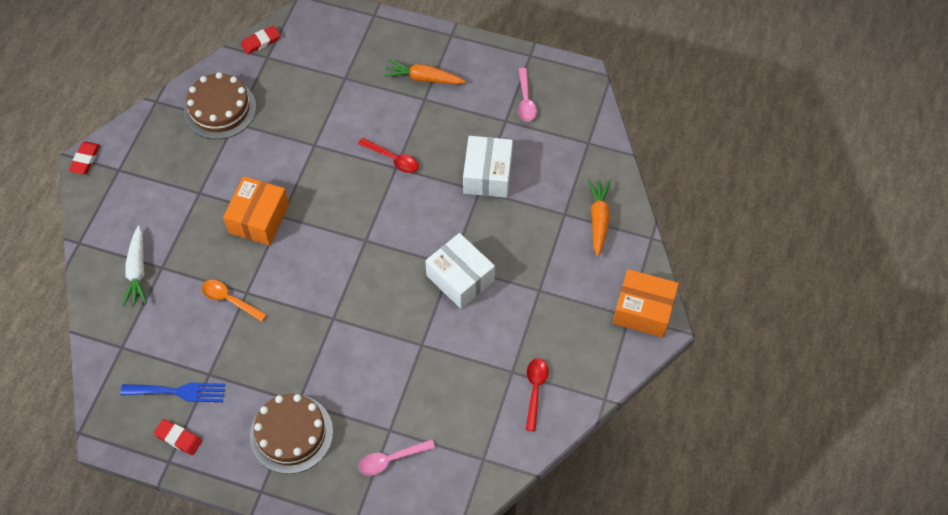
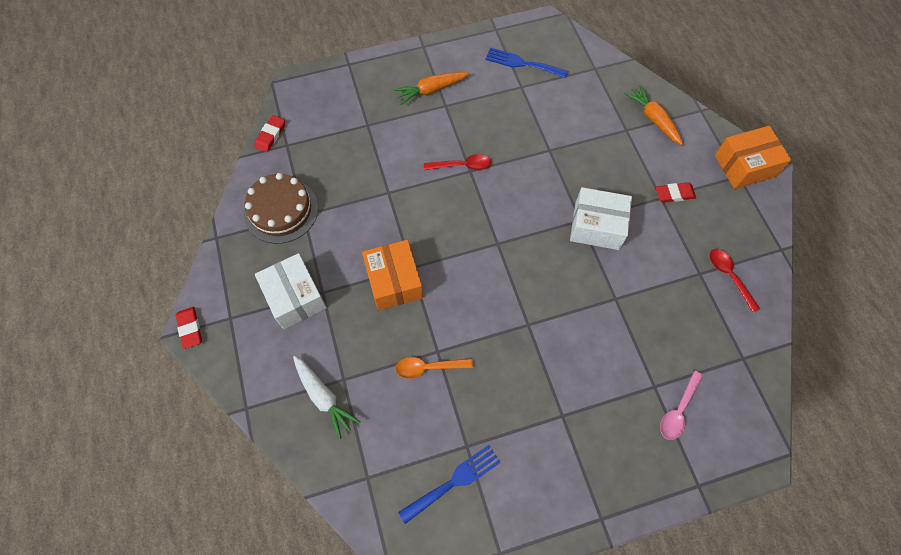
camera: 35 degrees left, 5 degrees up
red eraser [154,419,202,455] -> red eraser moved to [656,182,696,203]
brown cake [250,394,333,474] -> none
white box [463,136,513,198] -> white box moved to [255,253,327,329]
pink spoon [518,68,537,122] -> blue fork [486,48,568,78]

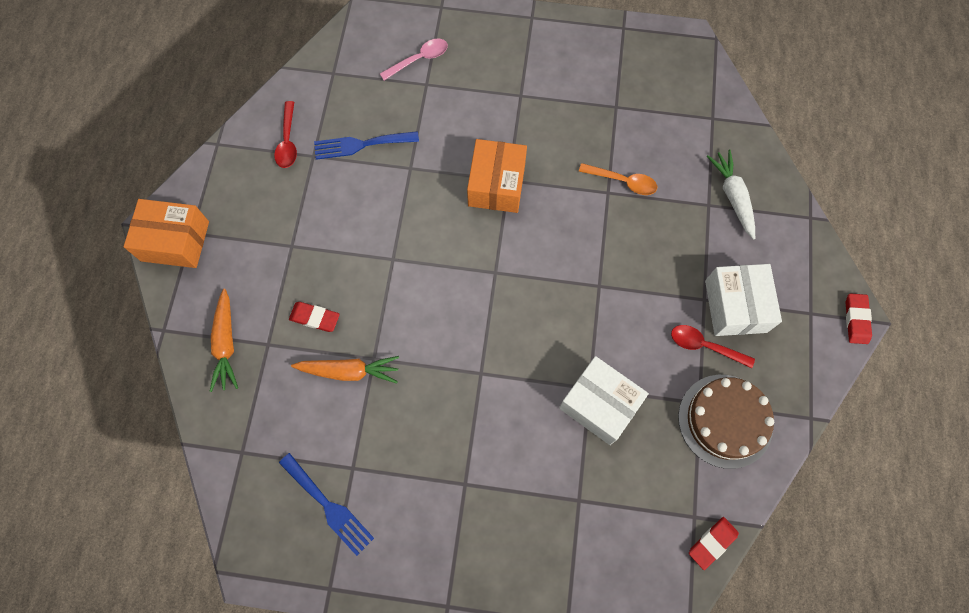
camera: 155 degrees left, 5 degrees up
orange box [362,240,423,310] -> orange box moved to [467,139,527,213]
orange carrot [393,72,470,105] -> orange carrot moved to [291,356,399,383]
blue fork [398,445,501,524] -> blue fork moved to [314,131,419,160]
red spoon [424,154,491,170] -> red spoon moved to [671,325,755,368]
white box [570,187,632,250] -> white box moved to [559,356,649,445]
red eraser [656,182,696,203] -> red eraser moved to [289,302,340,332]

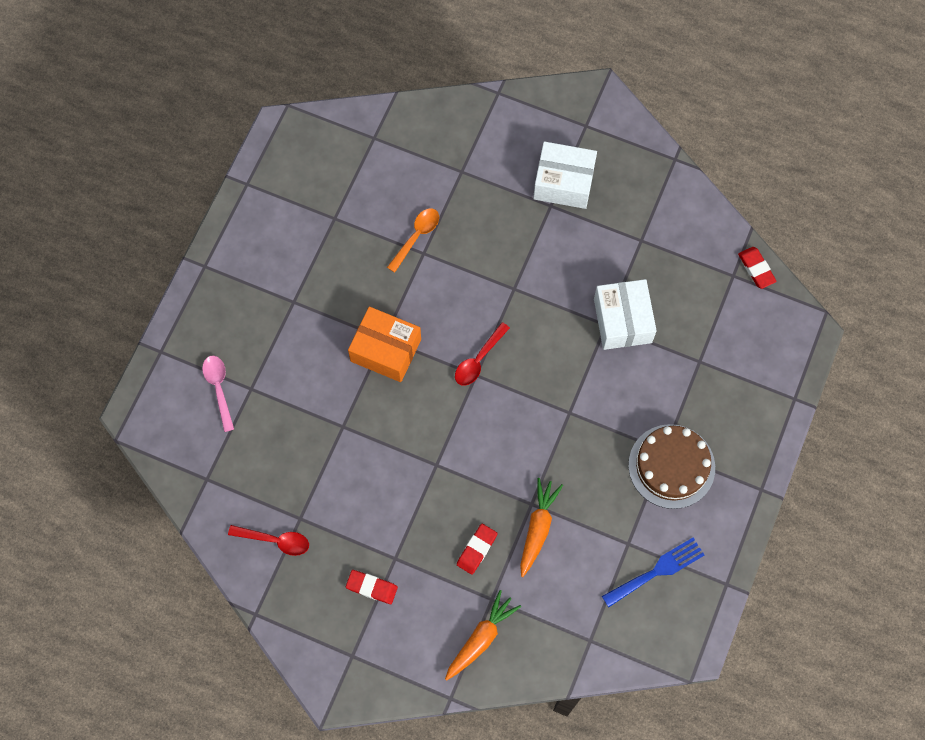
camera: 75 degrees left, 0 degrees up
orange box [124,199,209,268] -> none
orange carrot [209,289,238,392] -> orange carrot turned 60 degrees counterclockwise [445,590,521,680]
blue fork [314,131,419,160] -> none
white box [559,356,649,445] -> white box turned 60 degrees counterclockwise [594,279,657,350]
red spoon [671,325,755,368] -> red spoon moved to [455,322,510,386]
brown cake [678,375,774,469] -> brown cake moved to [628,424,715,509]
white carrot [707,150,755,240] -> none
red eraser [846,293,872,344] -> red eraser moved to [346,570,398,604]

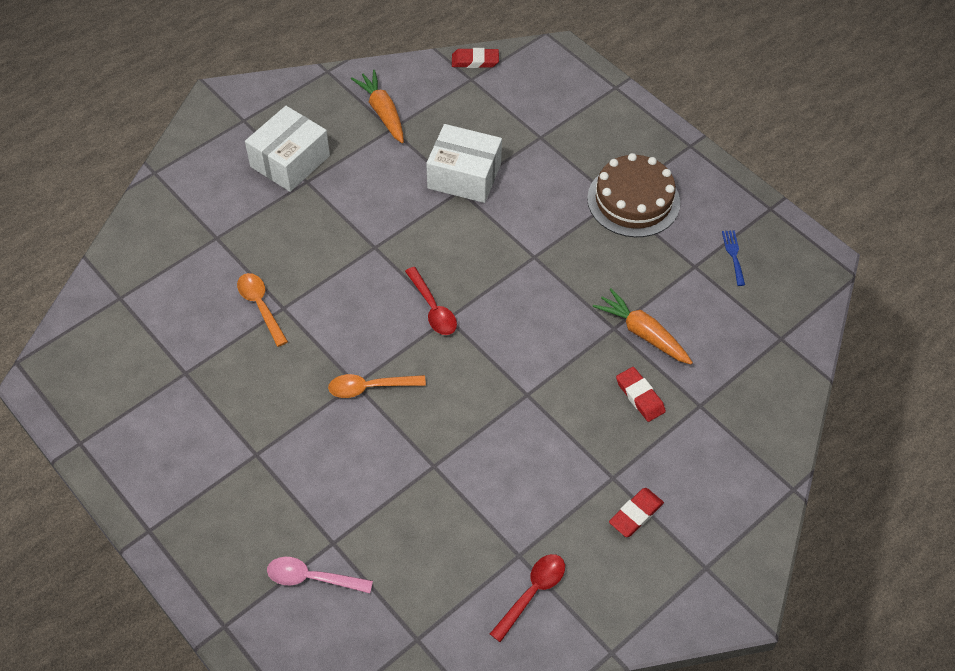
camera: 65 degrees left, 15 degrees down
orange box [348,306,421,382] -> orange spoon [328,374,426,398]
orange carrot [445,590,521,680] -> orange carrot moved to [351,70,404,143]
blue fork [602,538,704,607] -> blue fork [722,230,745,286], size x0.57

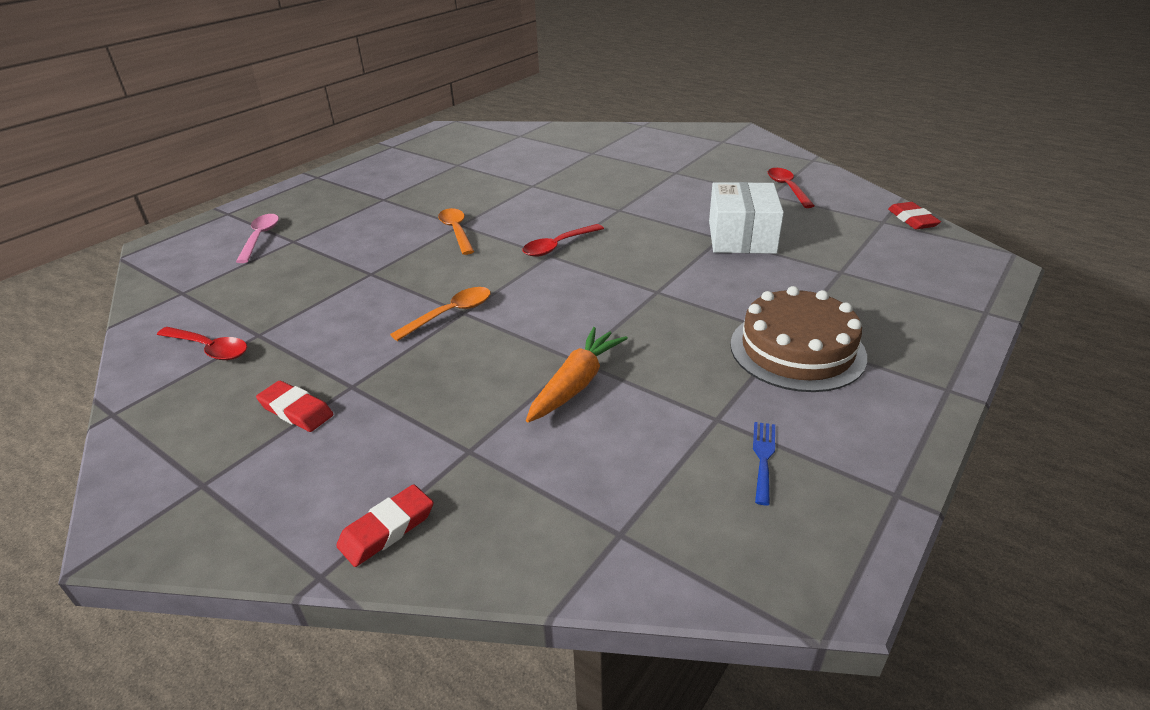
camera: 80 degrees right, 20 degrees down
orange spoon [237,273,288,347] -> orange spoon moved to [390,287,491,341]
white box [245,106,330,192] -> none
orange carrot [351,70,404,143] -> red spoon [768,168,815,208]
red eraser [616,367,666,422] -> red eraser moved to [336,484,434,567]
blue fork [722,230,745,286] -> blue fork turned 60 degrees counterclockwise [753,422,775,505]

